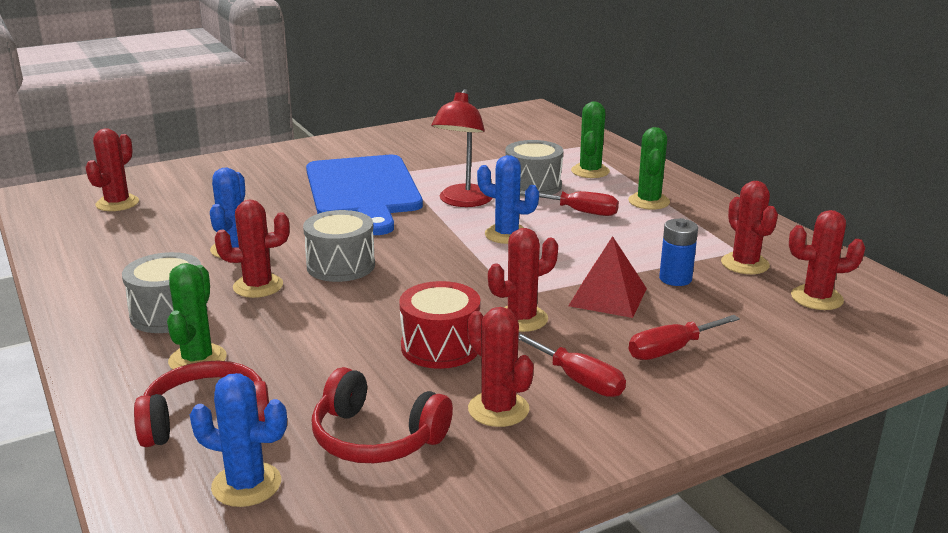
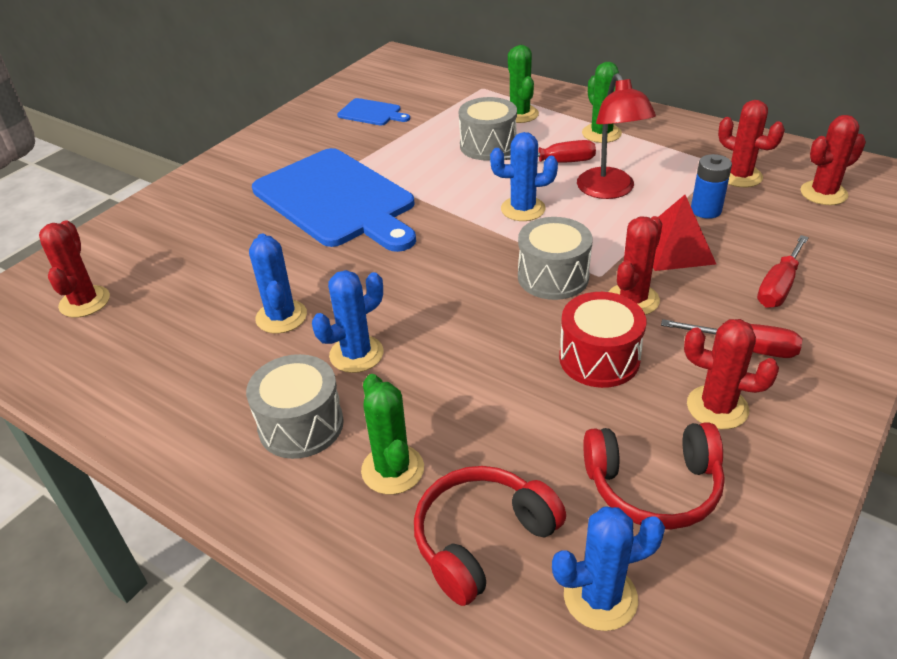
camera: 25 degrees left, 15 degrees up
red cactus [215,200,290,298] -> blue cactus [312,270,384,373]
grey drum [303,210,375,282] -> grey drum moved to [518,217,593,300]
red lamp [431,89,492,207] -> red lamp moved to [577,73,656,199]
none -> blue cutting board [337,98,410,126]

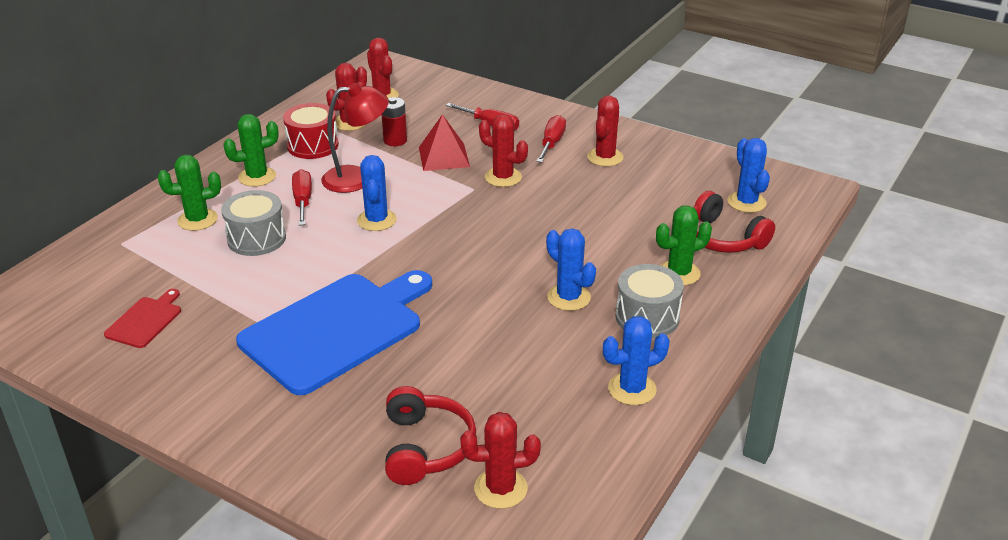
camera: 95 degrees left, 5 degrees down
blue cactus [249,234,307,334] -> blue cactus moved to [603,316,670,405]
blue cutting board [337,98,410,126] -> red cutting board [104,289,181,348]
grey drum [518,217,593,300] -> none
red drum [559,292,646,388] -> red drum moved to [283,103,339,159]
red headphones [583,422,725,530] -> red headphones moved to [385,386,476,485]
blue battery [691,154,732,219] -> red battery [382,97,407,146]

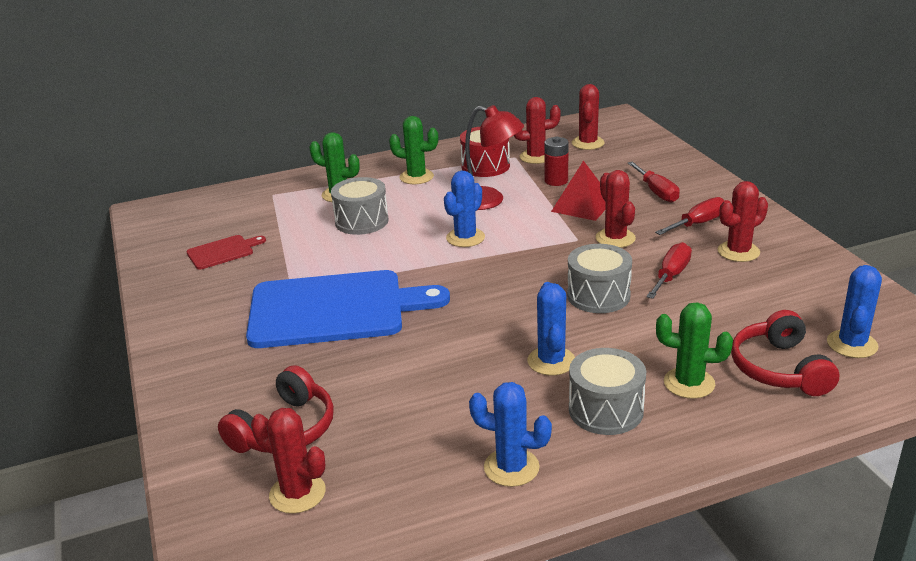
camera: 40 degrees right, 5 degrees down
red screwdriver [292,169,312,226] -> red screwdriver moved to [646,242,692,299]
none -> grey drum [567,244,632,313]

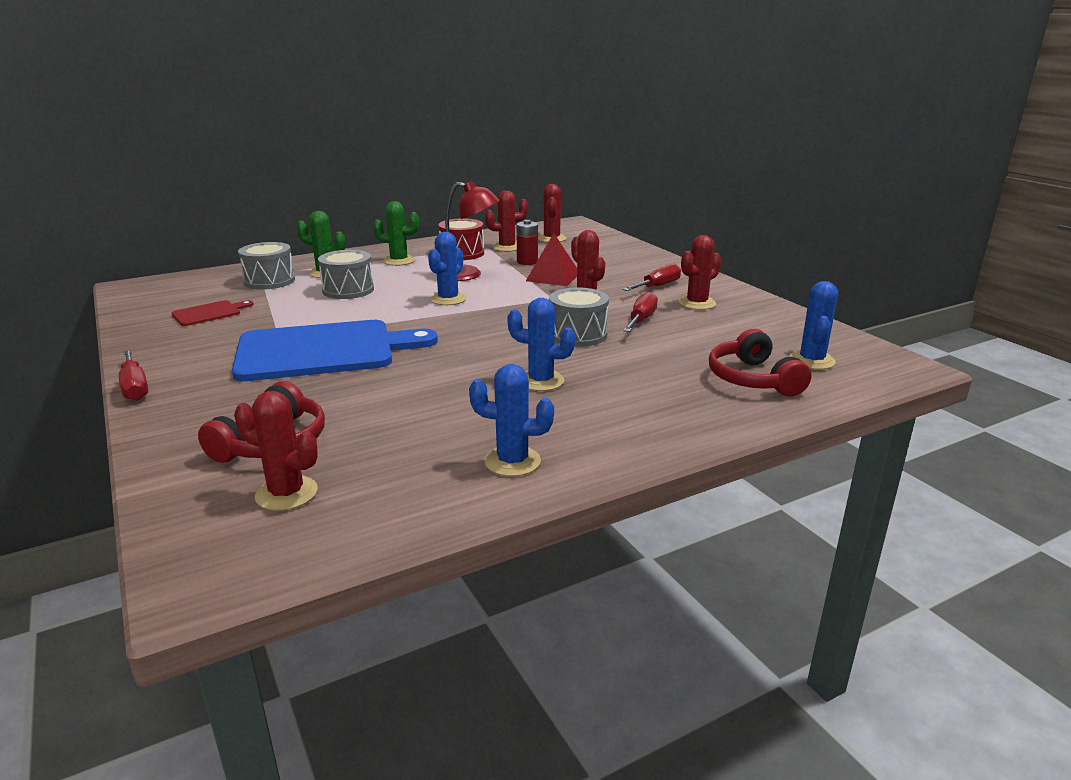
camera: 10 degrees left, 5 degrees down
blue cactus [528,282,575,375] -> blue cactus turned 60 degrees counterclockwise [507,298,575,391]
grey drum [569,348,646,435] -> grey drum moved to [238,242,295,290]
red screwdriver [628,162,680,203] -> red screwdriver moved to [119,349,148,401]
green cactus [656,302,733,399] -> none

